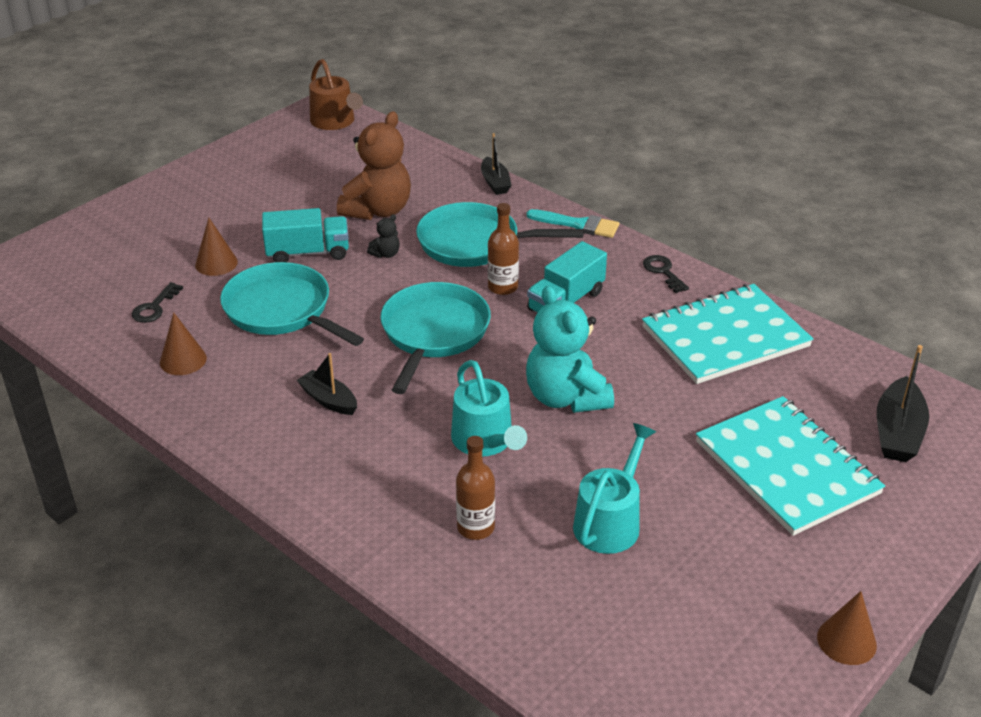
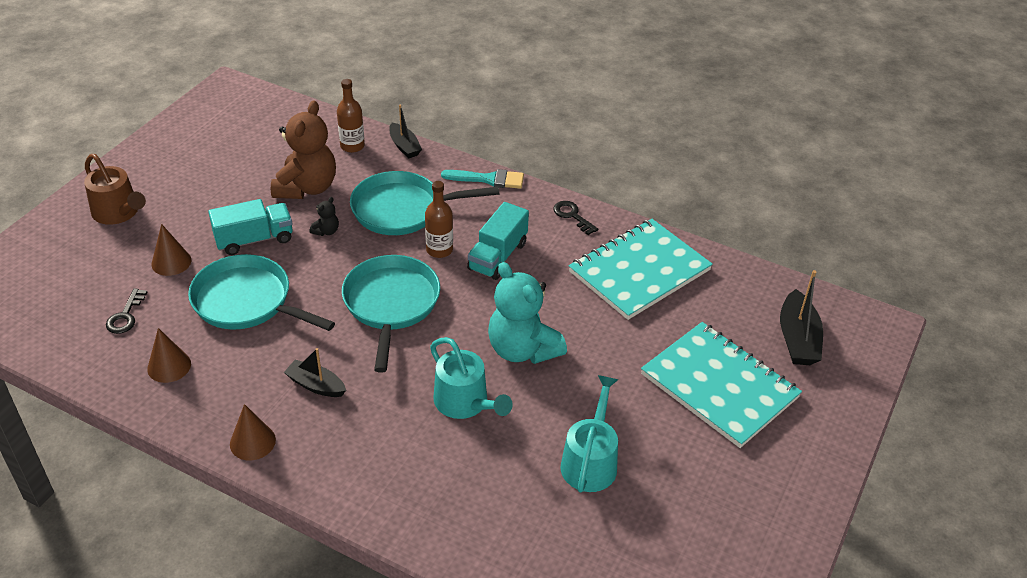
camera: 15 degrees left, 5 degrees up
brown watering can [309,59,363,130] -> brown watering can moved to [84,154,146,225]
brown bottle [456,436,495,540] -> brown bottle moved to [337,79,365,153]
brown cone [817,591,877,665] -> brown cone moved to [230,404,276,460]

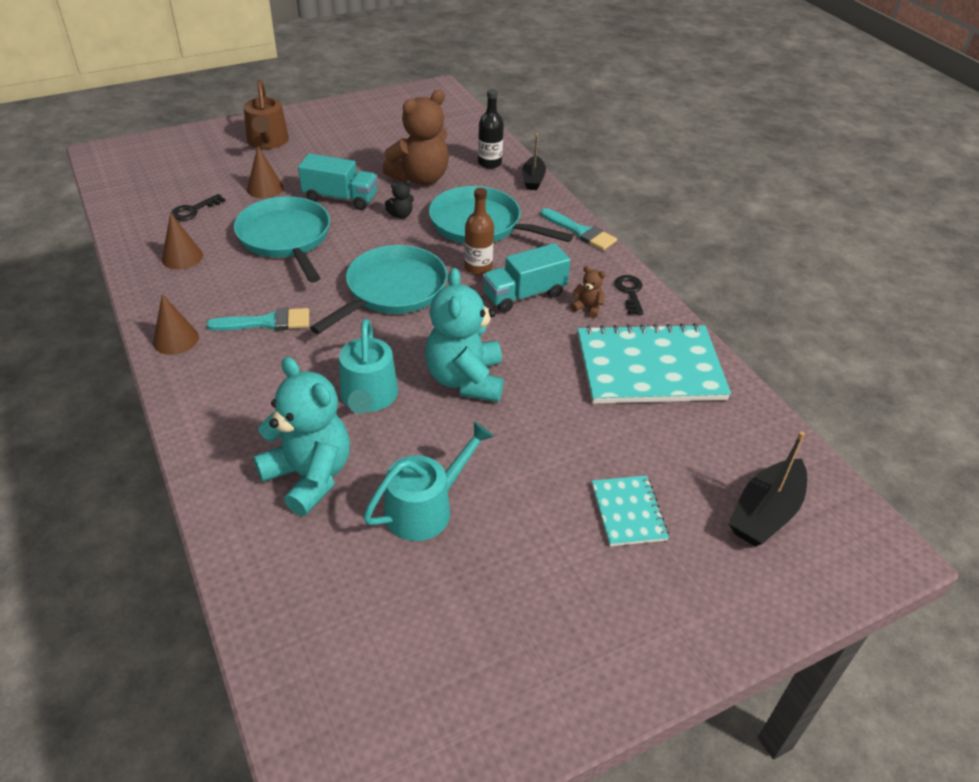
camera: 35 degrees right, 0 degrees up
black boat [284,348,346,397] -> turquoise brush [206,308,309,331]
brown bottle [337,79,365,153] -> black bottle [478,89,504,169]
turquoise notebook [641,322,802,448] -> turquoise notebook [592,475,669,546], size x0.50
none -> turquoise teddy bear [253,357,350,516]
none -> brown teddy bear [570,266,606,318]

